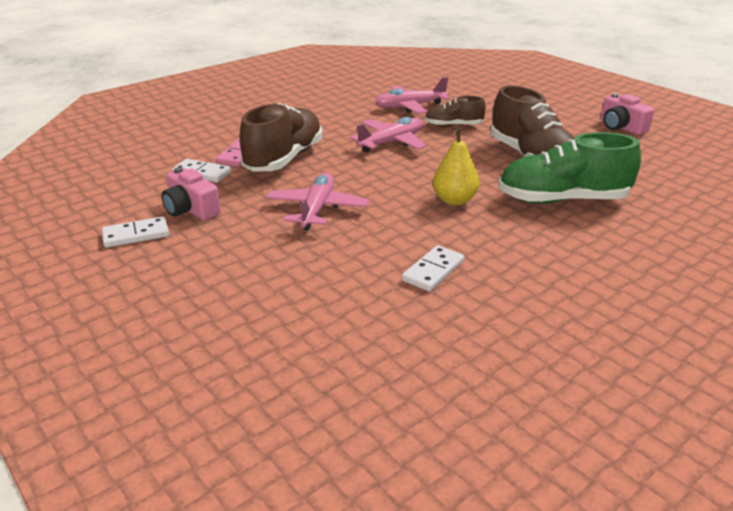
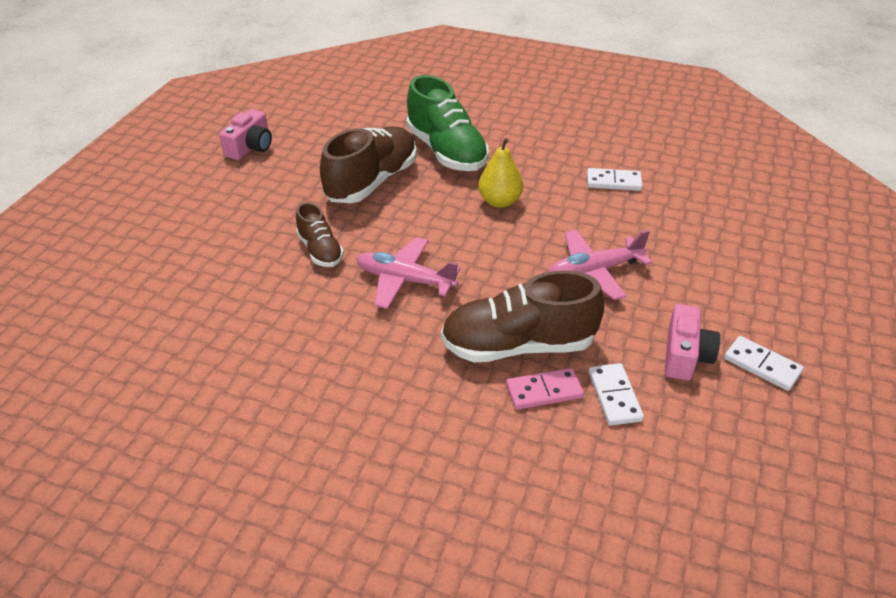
camera: 120 degrees left, 10 degrees up
pink plane [375,77,450,114] -> none

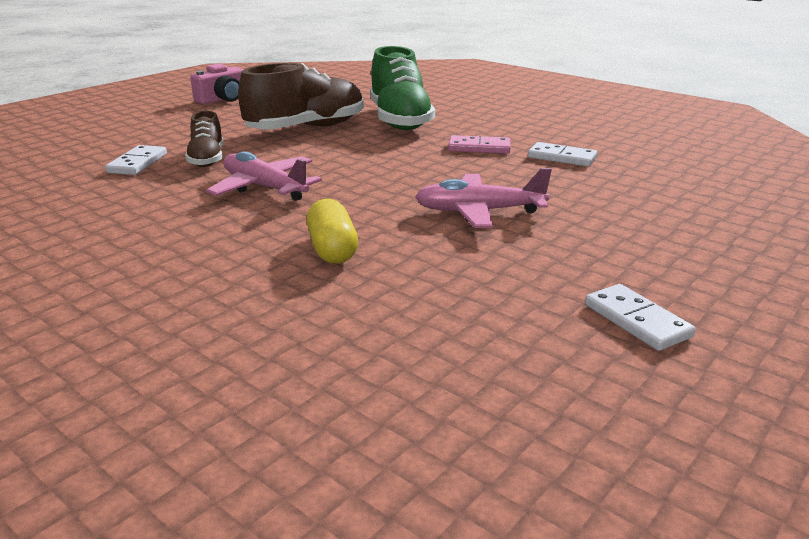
camera: 20 degrees right, 15 degrees down
brown shoe [441,271,604,363] -> yellow capsule [306,199,358,263]
yellow pear [478,138,523,208] -> none
pink domino [506,368,584,410] -> pink domino moved to [448,135,511,154]
white domino [589,363,644,426] -> white domino moved to [105,145,167,175]
pink camera [665,304,720,381] -> none

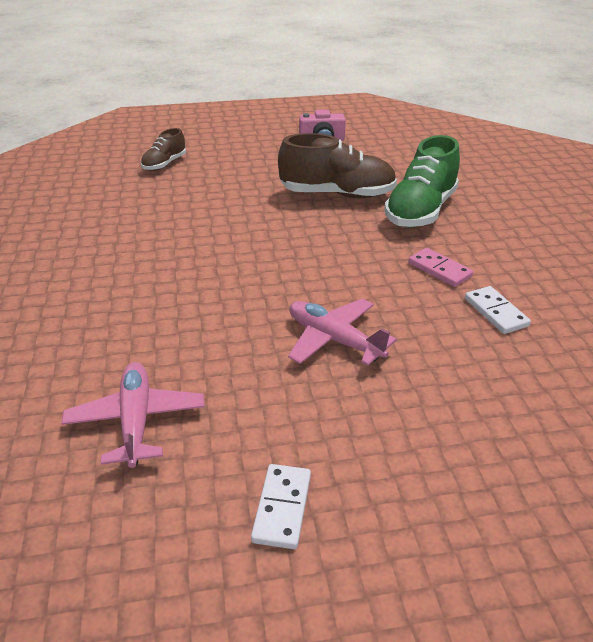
camera: 40 degrees right, 10 degrees up
white domino [105,145,167,175] -> none
brown shoe [185,111,223,167] -> brown shoe moved to [141,128,186,171]
pink plane [206,151,322,201] -> pink plane moved to [61,362,205,468]
yellow capsule [306,199,358,263] -> none

